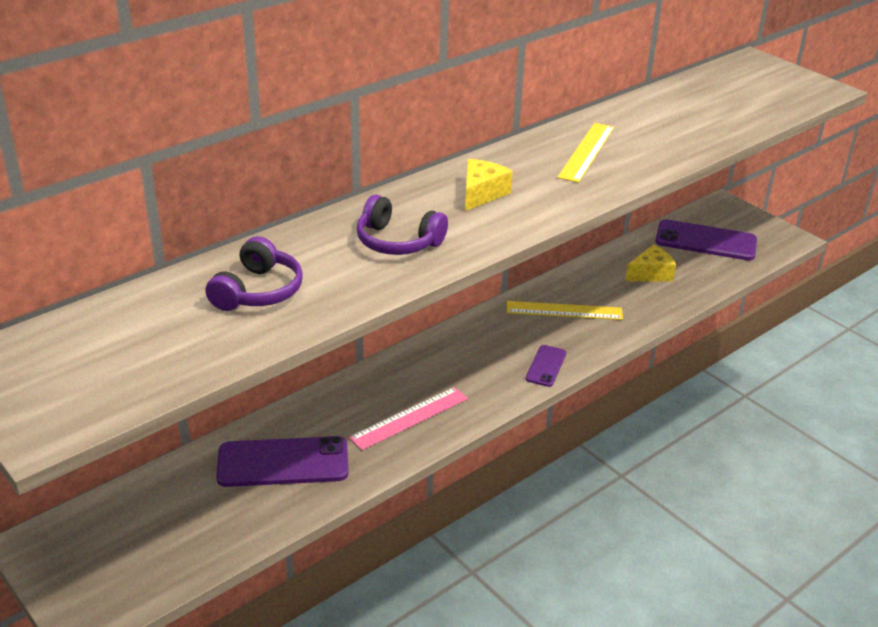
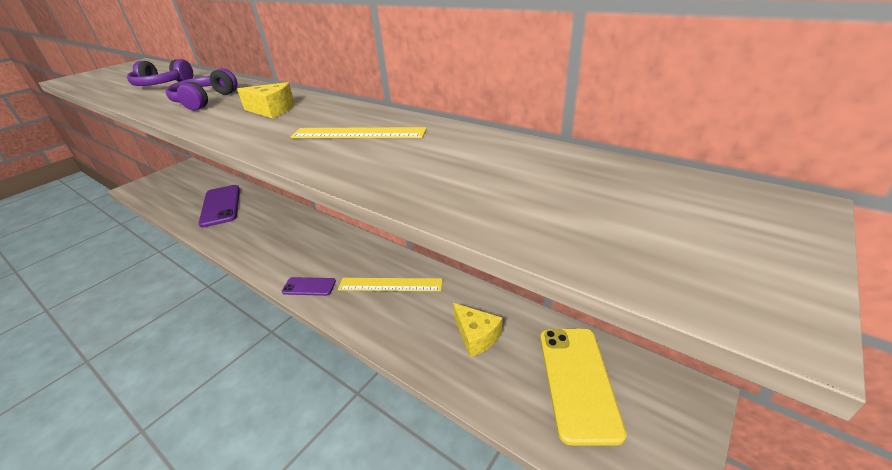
camera: 80 degrees right, 0 degrees up
pink ruler [349,387,468,451] -> none
yellow ruler [507,301,623,320] -> yellow ruler turned 75 degrees counterclockwise [338,278,443,291]
purple phone [655,219,757,260] -> yellow phone [540,329,627,445]

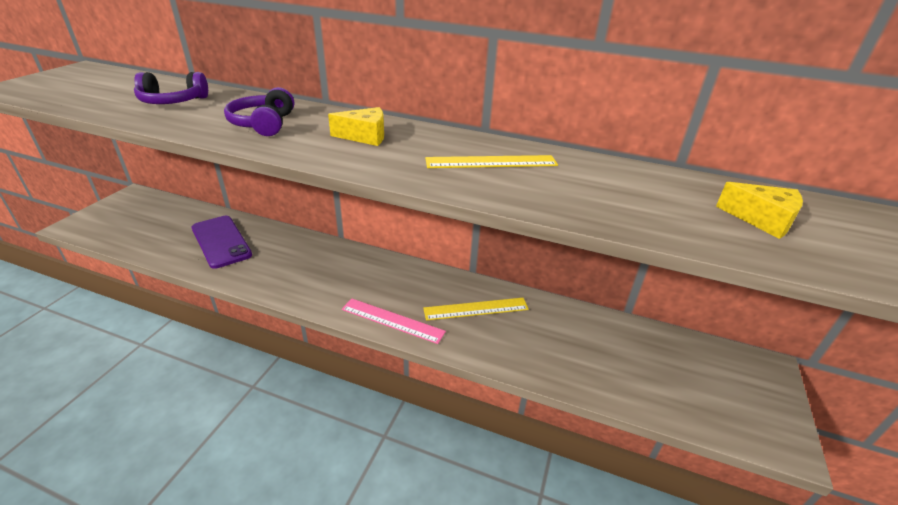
camera: 20 degrees left, 0 degrees up
purple phone [282,277,336,296] -> pink ruler [342,298,446,344]
yellow cheese [453,303,502,357] -> yellow cheese moved to [716,182,803,239]
yellow phone [540,329,627,445] -> none

